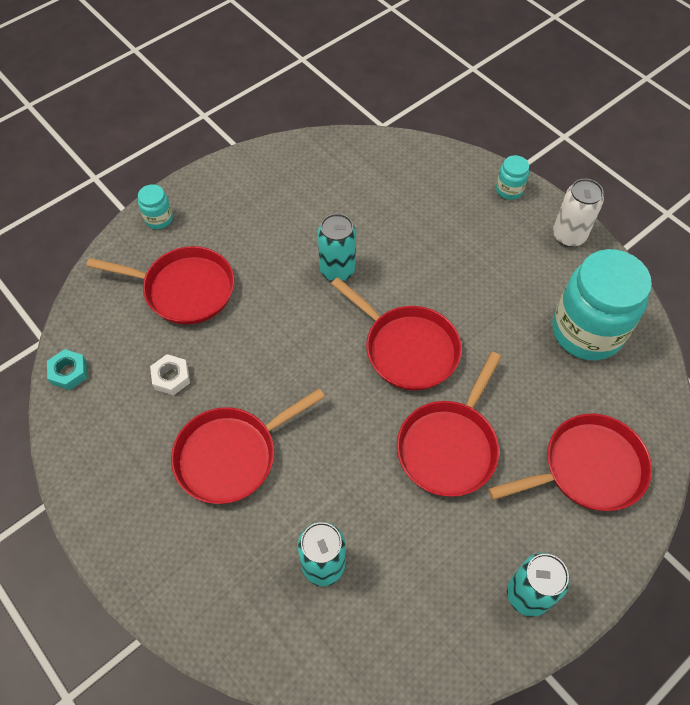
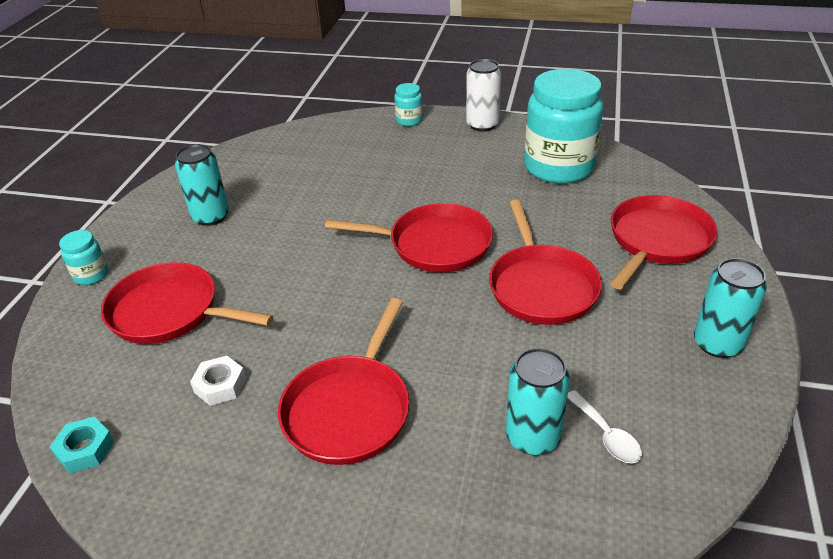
camera: 35 degrees left, 20 degrees down
red pan [86,246,234,325] -> red pan turned 135 degrees counterclockwise [101,262,273,344]
turquoise can [318,214,356,281] -> turquoise can moved to [175,144,229,226]
none -> white spoon [567,390,642,464]

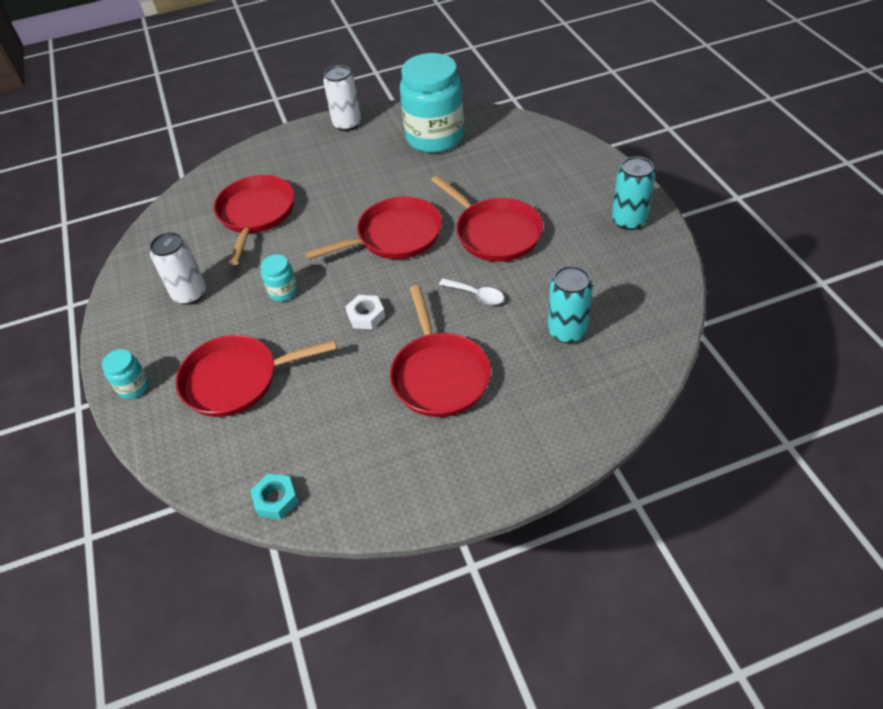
camera: 30 degrees left, 10 degrees up
turquoise can [175,144,229,226] -> white can [150,232,206,305]
white nut [190,356,246,406] -> white nut moved to [345,295,385,329]
turquoise jar [394,83,423,126] -> turquoise jar moved to [261,254,298,302]
white spoon [567,390,642,464] -> white spoon moved to [439,278,504,305]
red pan [610,195,718,289] -> red pan moved to [214,175,294,265]

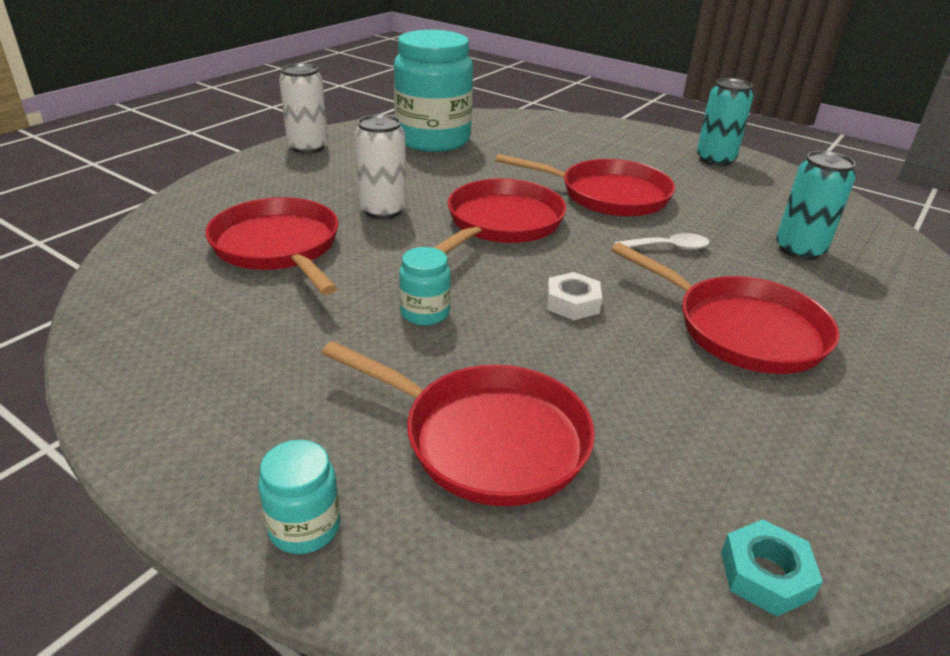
camera: 40 degrees left, 15 degrees down
white can [150,232,206,305] -> white can moved to [354,114,407,219]
red pan [175,335,337,417] -> red pan turned 105 degrees counterclockwise [322,341,595,506]

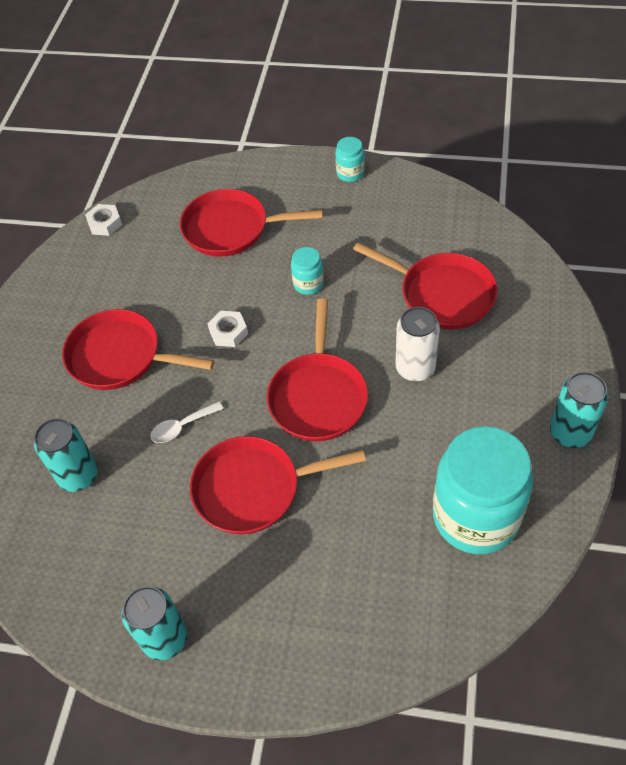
camera: 160 degrees right, 20 degrees up
turquoise jar [258,440,340,554] -> turquoise jar moved to [335,137,365,182]
white can [279,64,328,154] -> turquoise can [550,372,608,448]
turquoise nut [721,519,823,617] -> white nut [85,204,122,236]

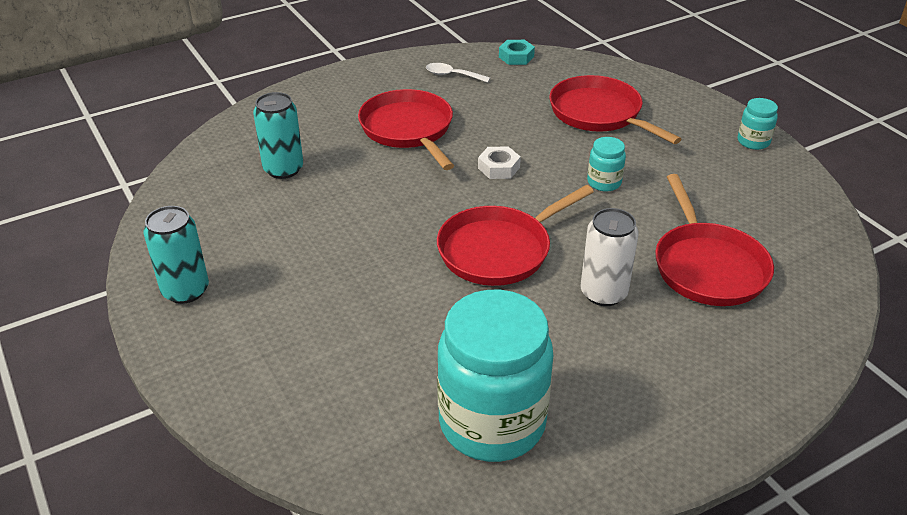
camera: 45 degrees right, 15 degrees down
white nut [85,204,122,236] -> turquoise nut [499,40,535,65]
white spoon [150,402,223,443] -> white spoon moved to [426,63,490,83]
red pan [190,436,366,534] -> none
turquoise can [550,372,608,448] -> none

